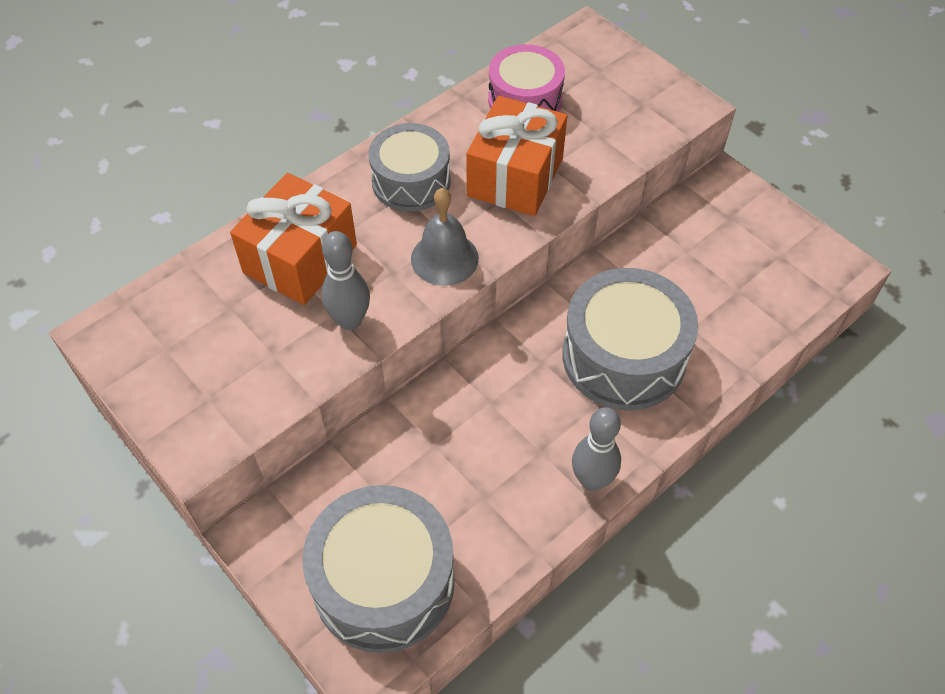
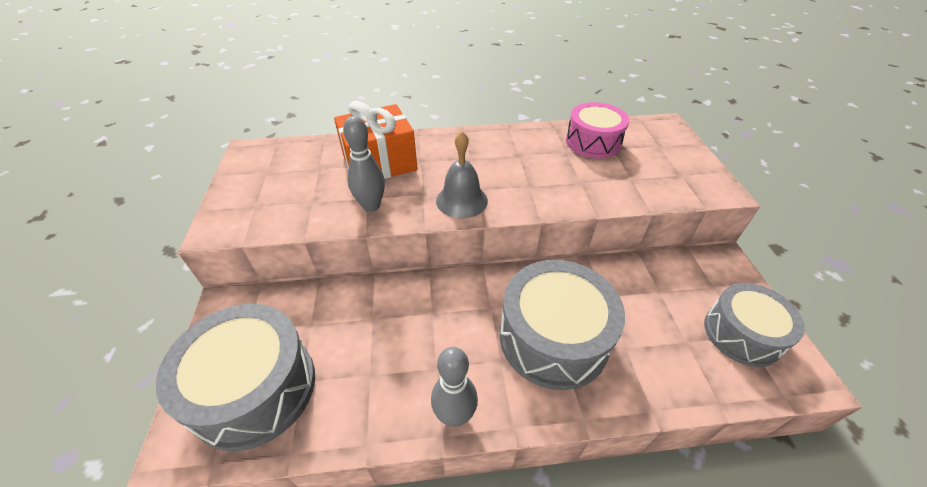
camera: 35 degrees right, 10 degrees down
grey drum [368,123,451,212] -> grey drum moved to [704,283,805,367]
orange gift [466,96,567,216] -> none

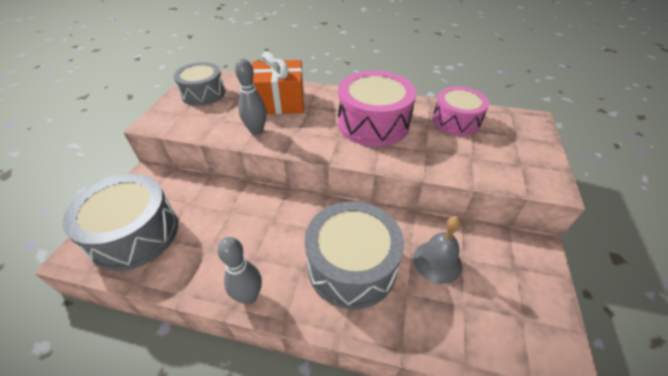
camera: 20 degrees right, 0 degrees up
grey bell [436,131,488,219] -> grey bell moved to [413,216,462,284]
grey drum [704,283,805,367] -> grey drum moved to [174,62,225,106]
none -> pink drum [338,71,416,147]

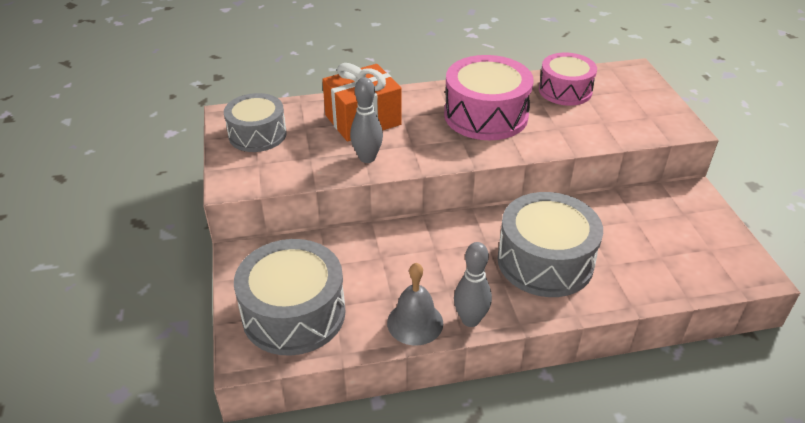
camera: 25 degrees left, 5 degrees down
grey bell [413,216,462,284] -> grey bell moved to [387,263,443,346]

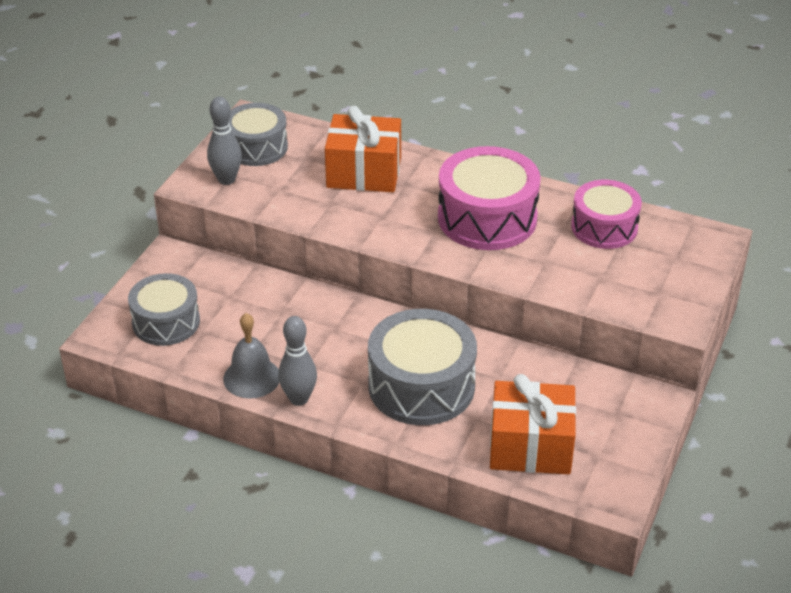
camera: 35 degrees right, 0 degrees up
grey drum [234,239,346,356] -> grey drum [128,273,200,346], size x0.66
grey bowling pin [350,77,383,163] -> grey bowling pin moved to [207,97,242,185]
none -> orange gift [490,374,576,474]

